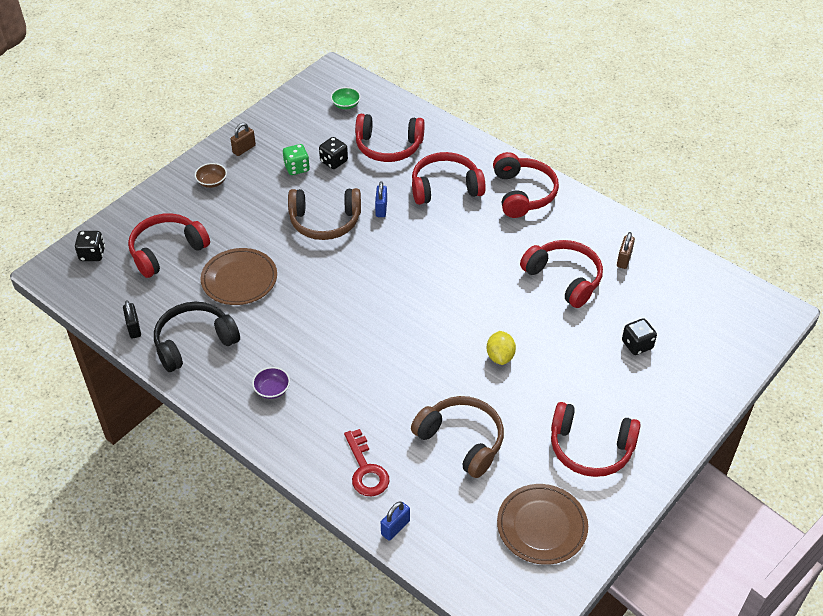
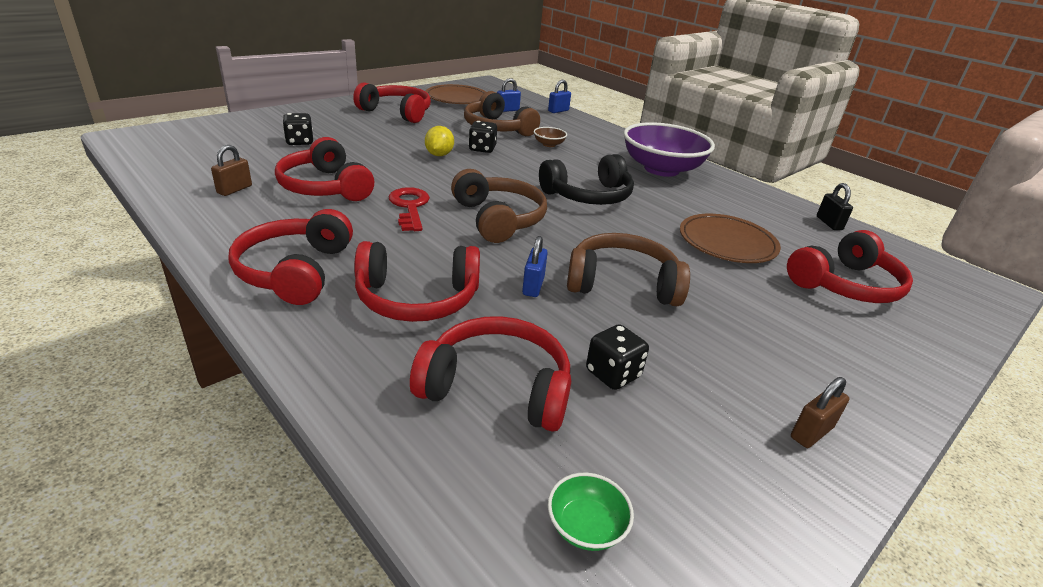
camera: 175 degrees left, 15 degrees down
black dice [75,231,105,261] -> black dice moved to [468,121,497,153]
black headphones [154,302,240,372] -> black headphones moved to [539,154,634,205]
brown bowl [195,163,227,188] -> brown bowl moved to [534,127,567,147]
purple bowl [252,367,290,399] -> purple bowl [623,122,715,177], size x2.49
green dice [283,144,310,175] -> none
red key [344,429,389,497] -> red key moved to [389,187,430,231]
none -> brown headphones [451,169,547,243]
none -> blue padlock [497,78,521,112]

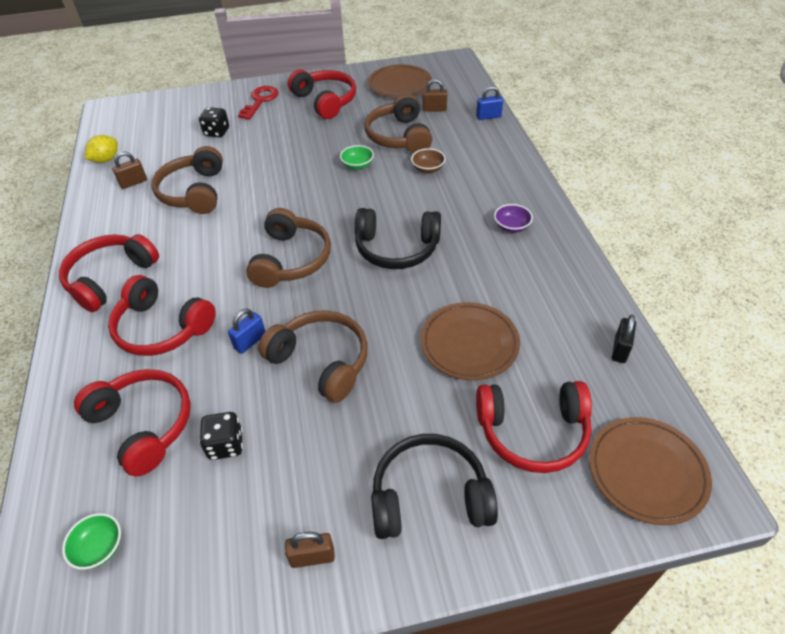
camera: 35 degrees right, 15 degrees up
red headphones [275,137,374,201] -> brown headphones [152,146,223,214]
red key [389,187,430,231] -> red key moved to [238,86,278,120]
yellow lemon [425,126,454,156] -> yellow lemon moved to [85,135,118,163]
black dice [468,121,497,153] -> green bowl [340,145,374,170]
blue padlock [497,78,521,112] -> brown padlock [423,79,447,112]
purple bowl [623,122,715,177] -> purple bowl [494,204,533,233], size x0.40
none -> black headphones [371,434,498,539]
none -> brown plate [589,417,712,525]

